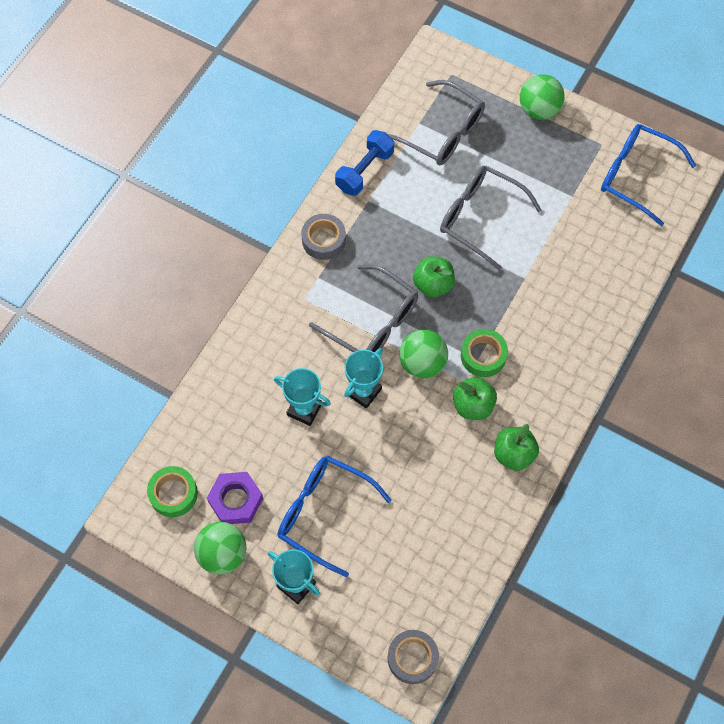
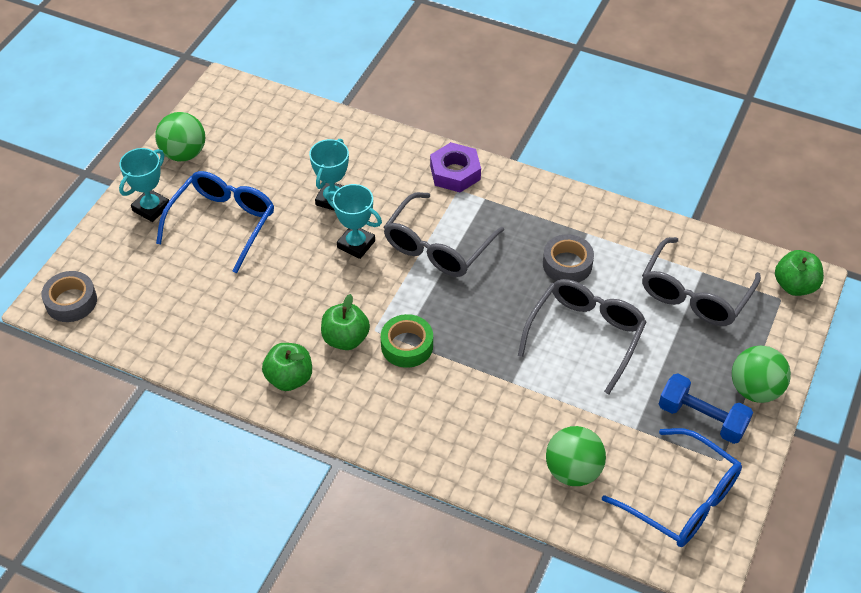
camera: 85 degrees right, 15 degrees down
green tape [147,466,198,517] -> none
purple nut [207,472,263,524] -> purple nut moved to [430,142,481,192]
grey tape [301,214,346,260] -> grey tape moved to [543,234,594,283]
blue dumbbell [335,130,394,196] -> blue dumbbell moved to [659,374,753,444]
green ball [399,330,448,378] -> green ball moved to [546,426,606,486]
green apple [413,256,455,297] -> green apple moved to [775,250,824,296]
blue glasses [601,124,696,226] -> blue glasses turned 105 degrees clockwise [602,428,742,547]

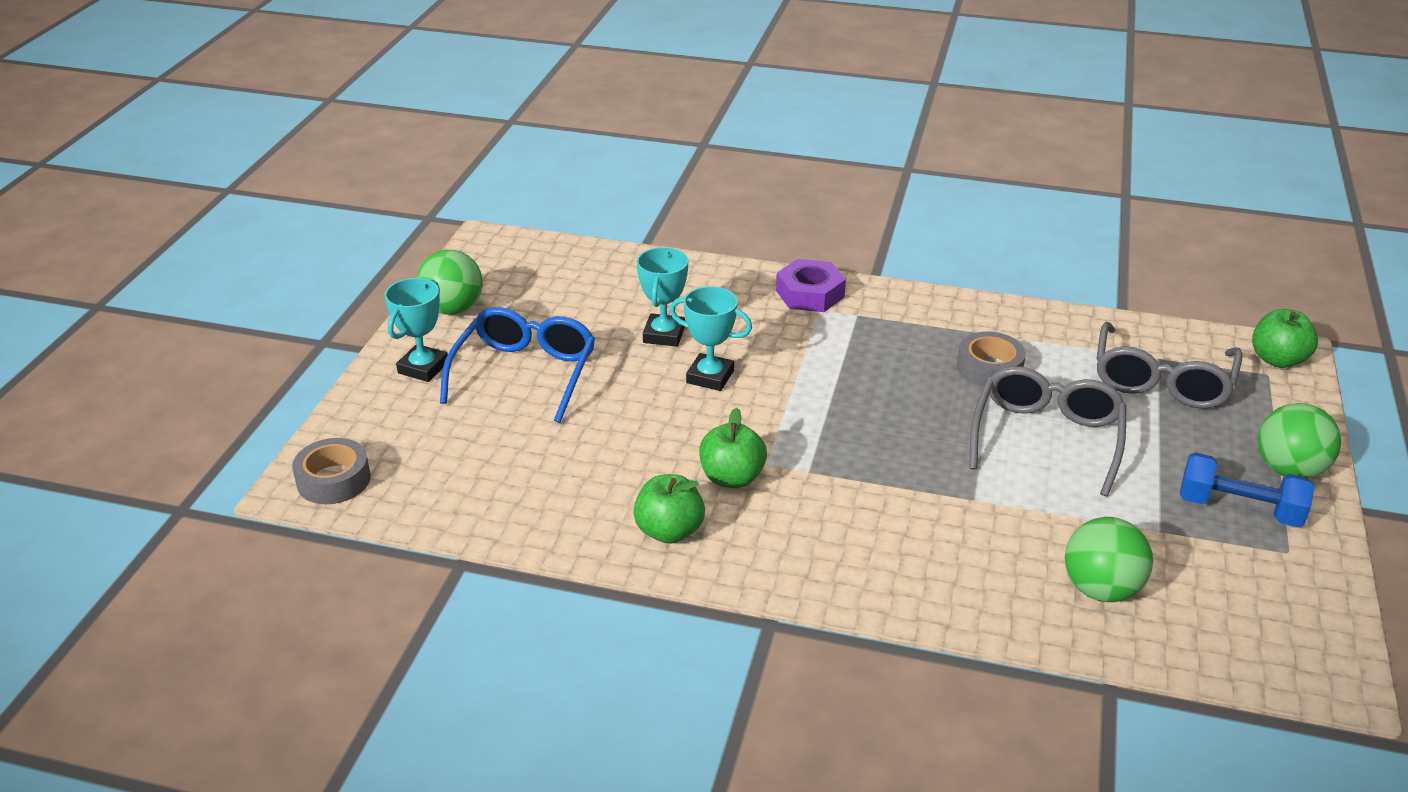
camera: 10 degrees left, 15 degrees down
green tape [381,314,433,368] -> none
grey glasses [383,192,504,277] -> none
blue glasses [602,428,742,547] -> none

